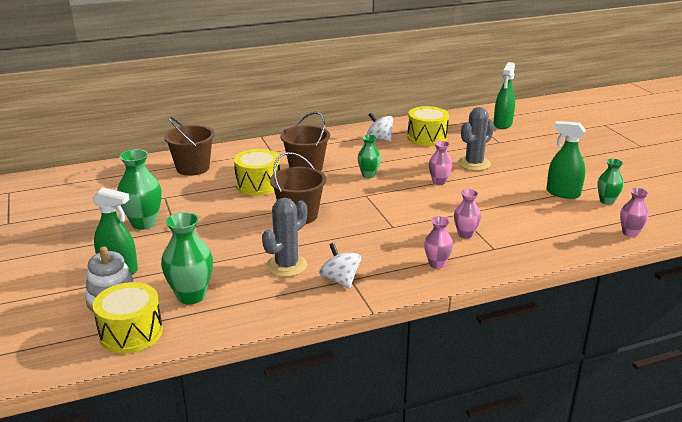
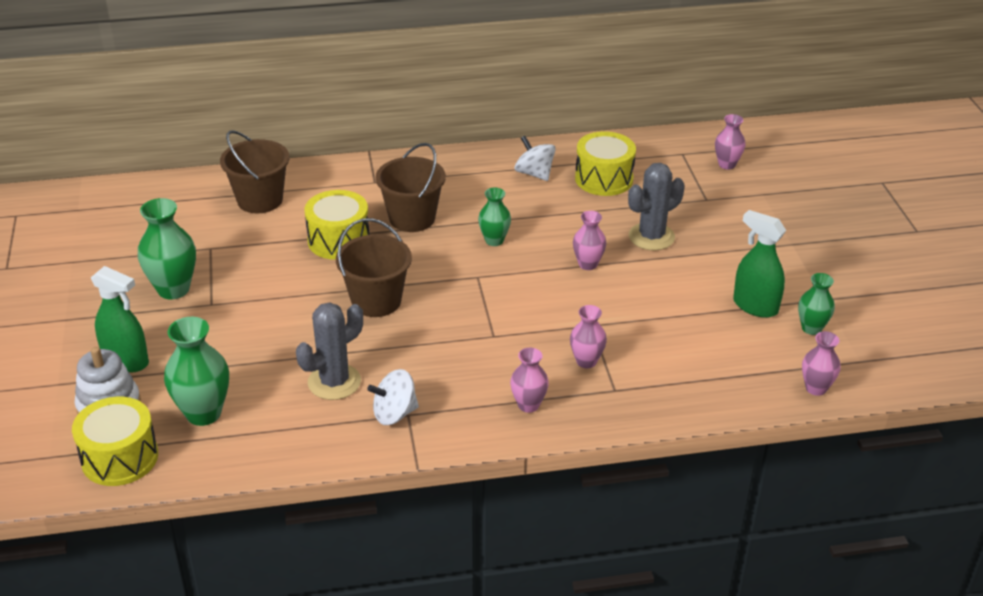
camera: 10 degrees right, 10 degrees up
white spinning top [319,243,361,288] -> white spinning top turned 90 degrees counterclockwise [367,369,419,425]
green spray bottle [494,62,515,129] -> pink vase [715,114,746,170]

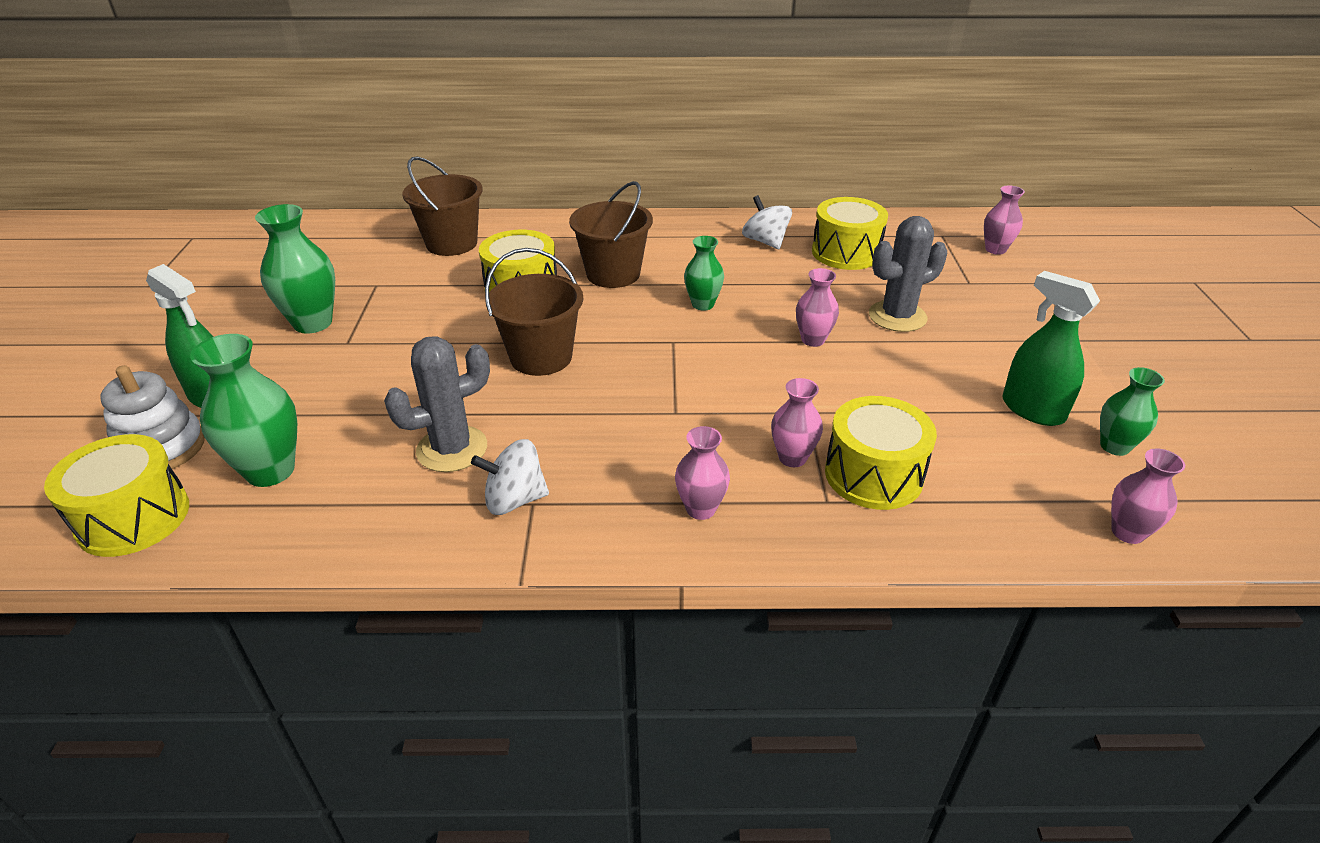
camera: 10 degrees right, 0 degrees up
none -> yellow drum [825,396,937,510]

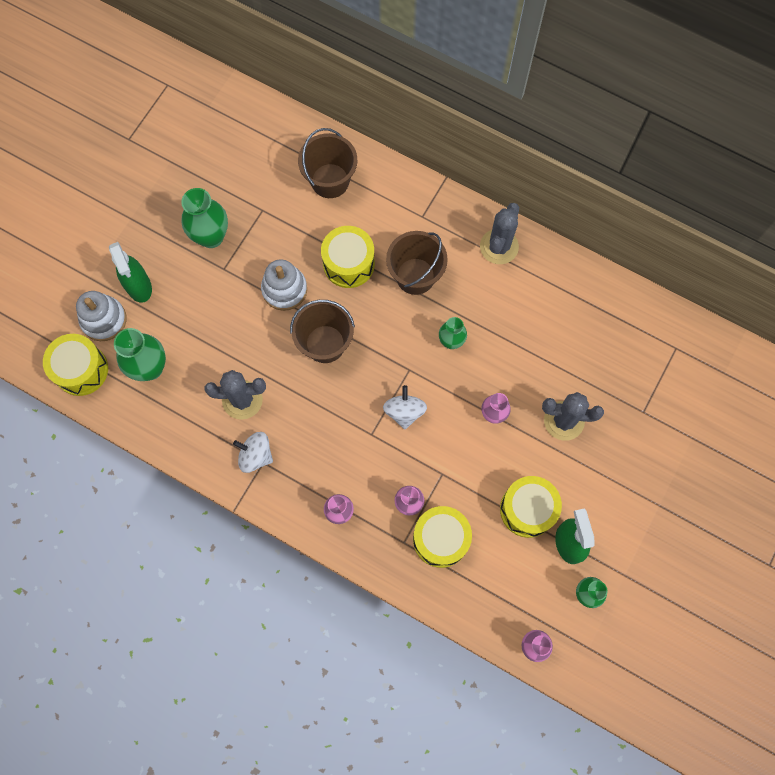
camera: 30 degrees right, 35 degrees up
white spinning top [742,195,792,249] -> white spinning top moved to [383,385,427,429]
yellow drum [812,197,888,270] -> yellow drum moved to [500,476,562,538]
pink vase [984,185,1025,255] -> none
none -> white stacking toy [261,259,307,311]
none -> grey cactus [480,203,519,264]

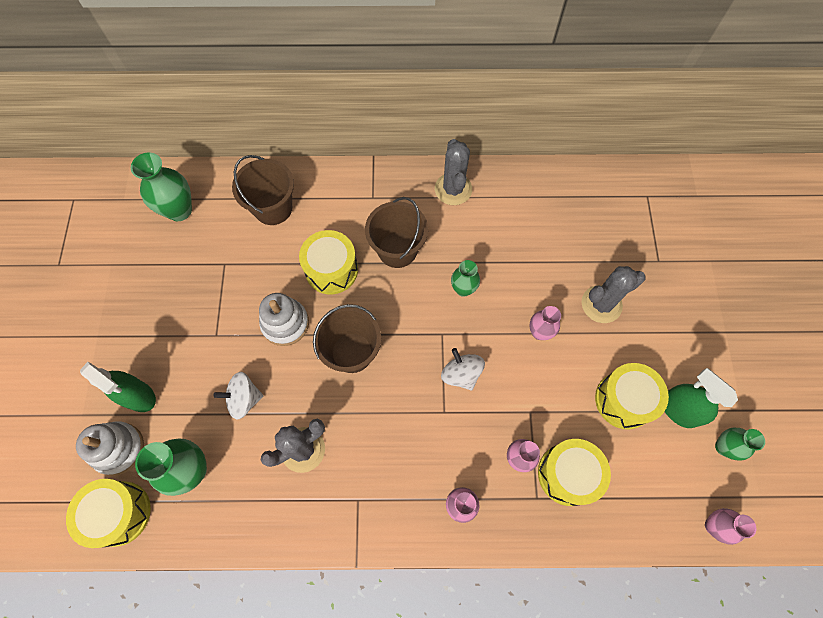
camera: 30 degrees left, 5 degrees down
green vase [181,188,228,248] -> green vase moved to [131,153,192,221]
white spinning top [233,432,273,473] -> white spinning top moved to [214,372,263,420]

